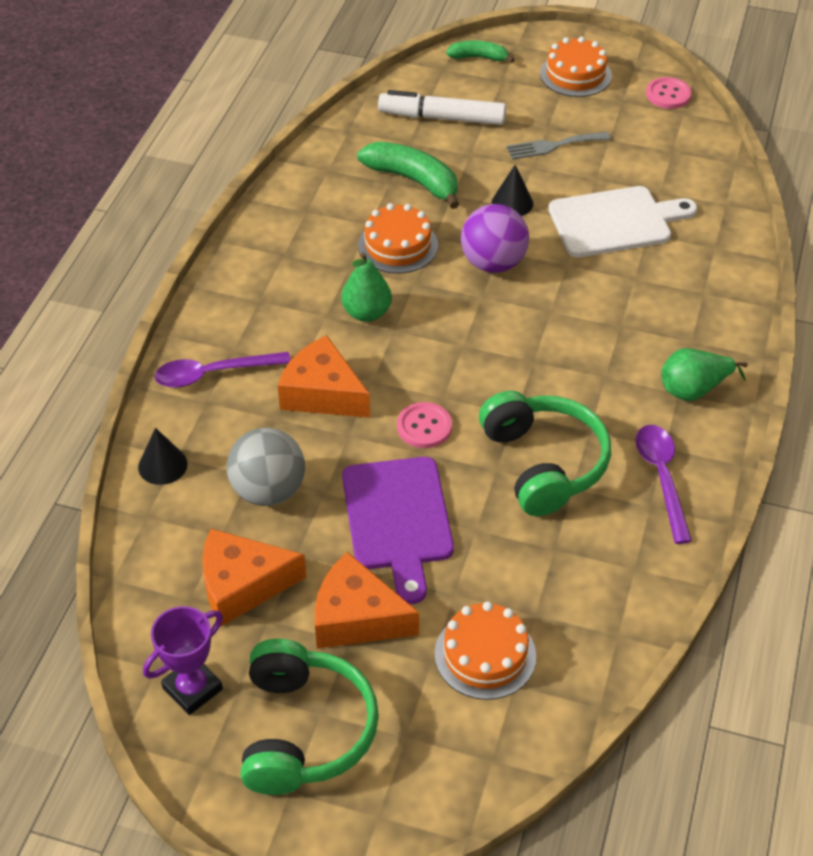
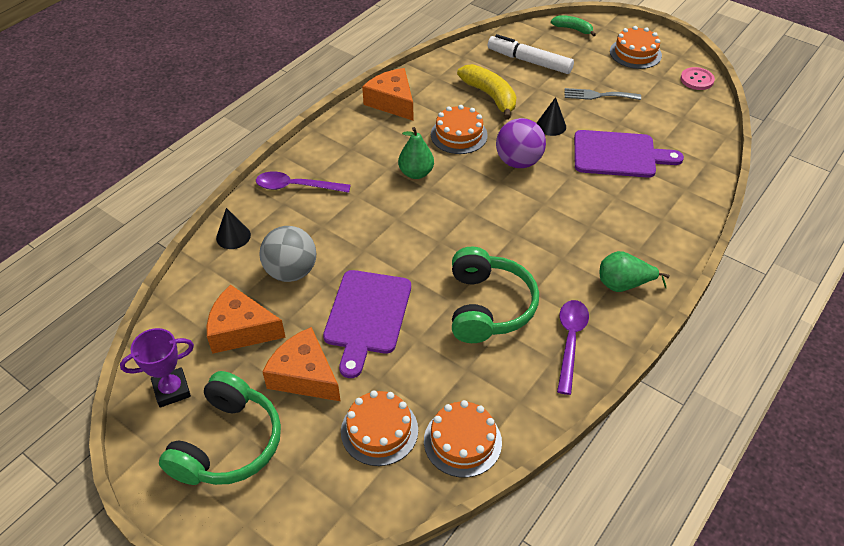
camera: 20 degrees right, 0 degrees up
orange cheese [278,335,370,418] -> orange cheese moved to [362,68,413,120]
green banana [357,142,459,209] -> yellow banana [457,64,517,120]
pink button [397,402,452,448] -> none
white cutting board [548,186,697,257] -> purple cutting board [574,130,684,178]
none -> orange cake [424,400,502,478]

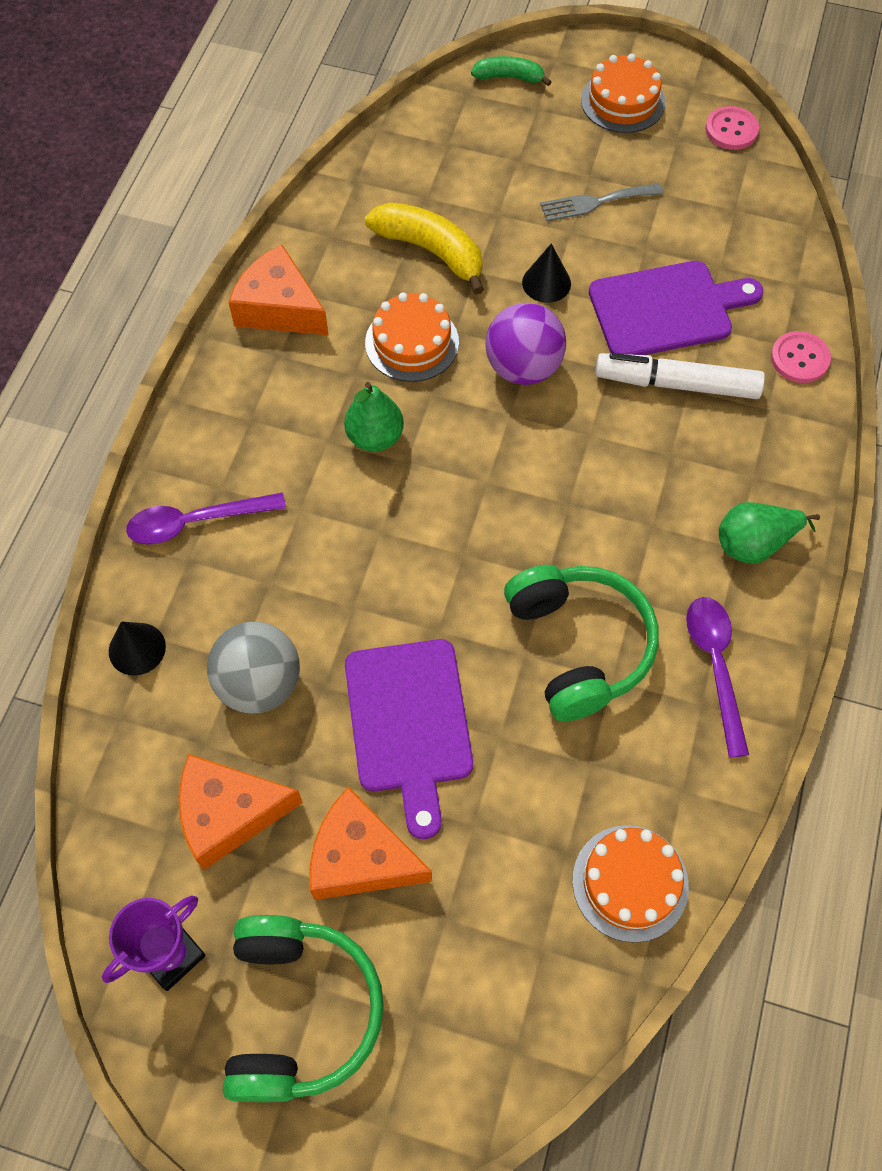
camera: 20 degrees left, 15 degrees up
orange cake [341,390,418,466] -> none
white marker [488,34,574,74] -> white marker moved to [595,353,765,399]
none -> pink button [771,331,831,383]

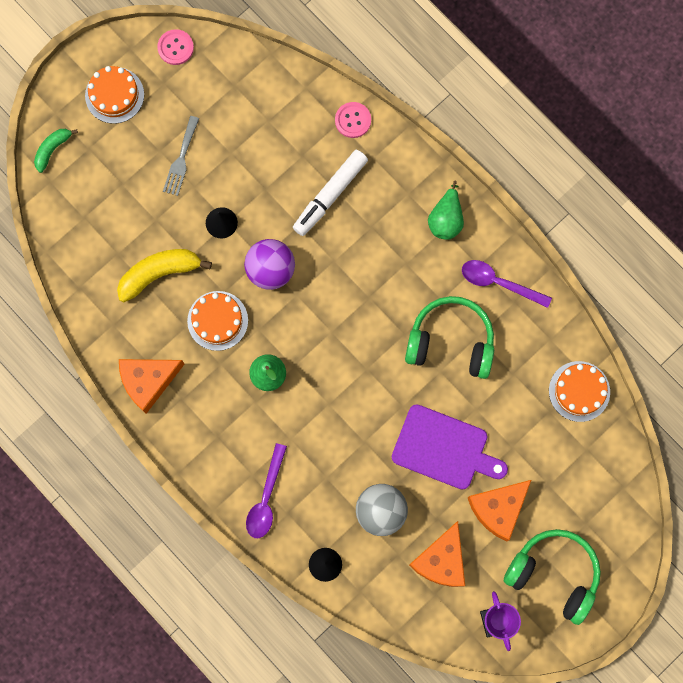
camera: 60 degrees left, 15 degrees up
purple cutting board [589,261,764,355] -> none

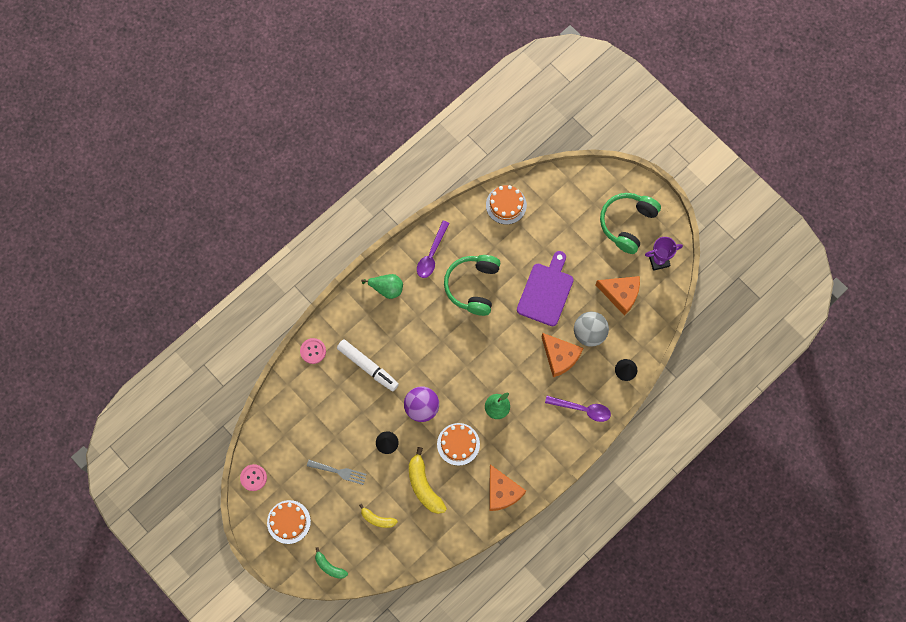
camera: 90 degrees left, 5 degrees down
orange cheese [468,480,531,541] -> orange cheese moved to [542,333,583,377]
none -> yellow banana [359,504,398,528]

